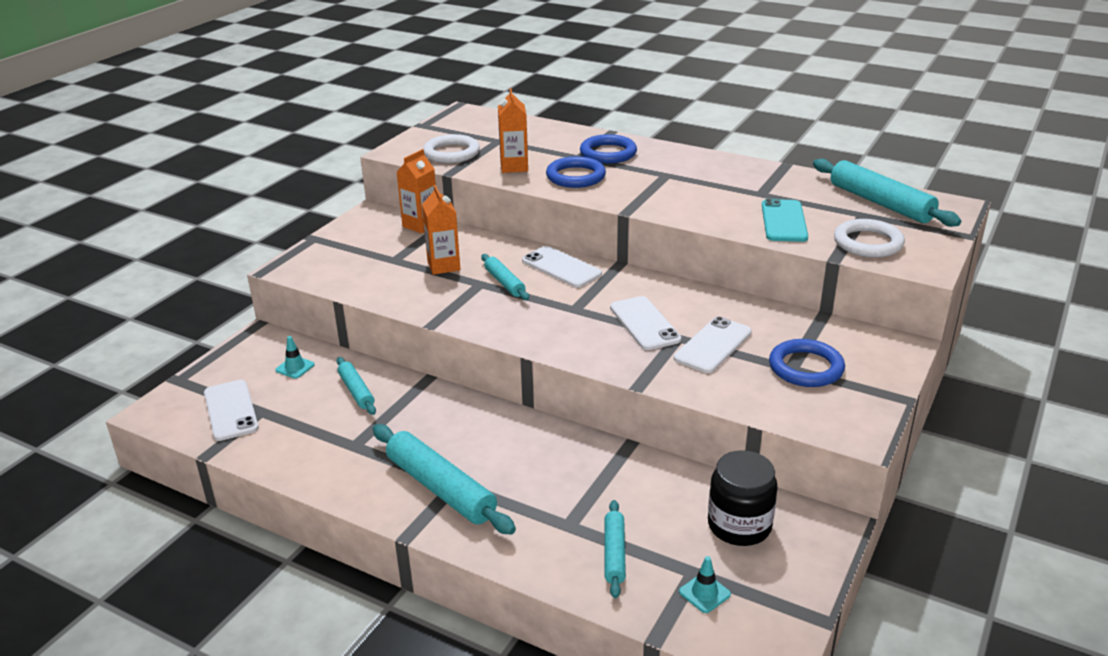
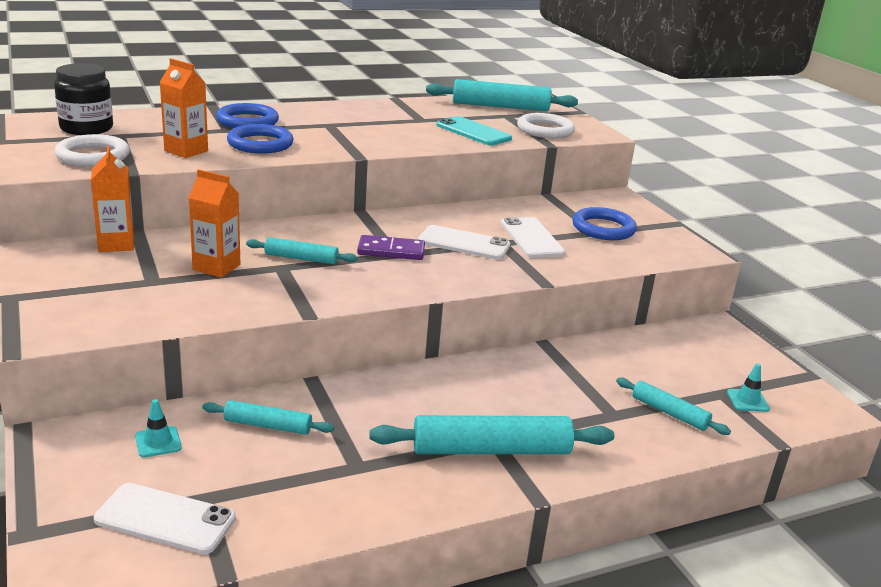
camera: 55 degrees left, 5 degrees down
white phone [522,246,602,288] -> none
black jar [708,450,778,546] -> black jar moved to [54,63,113,135]
none -> purple domino [357,235,425,260]

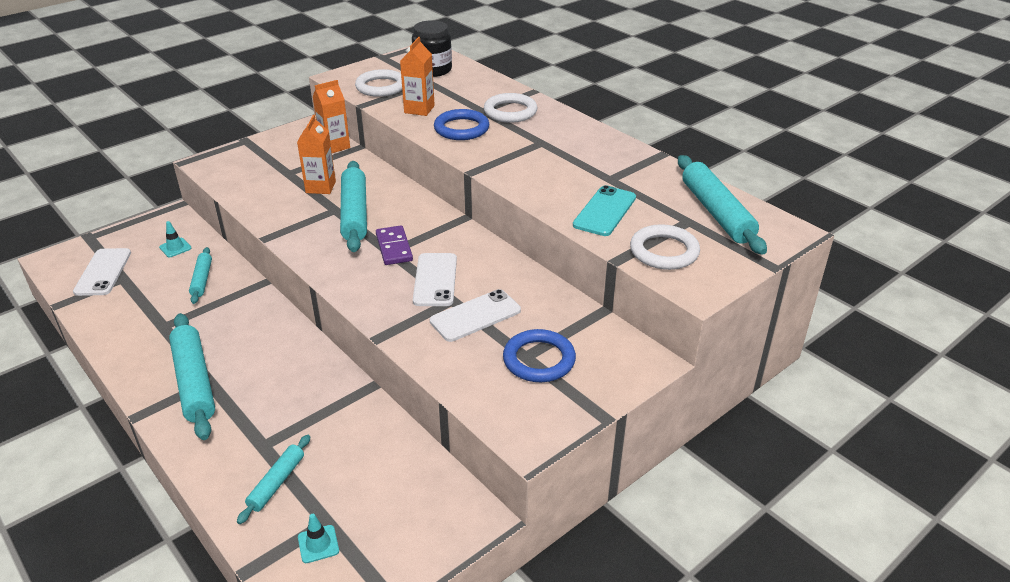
camera: 75 degrees right, 10 degrees up
blue ring [216,103,279,128] -> white ring [484,93,537,123]
turquoise rolling pin [246,237,357,264] -> turquoise rolling pin [340,161,367,252], size x1.80

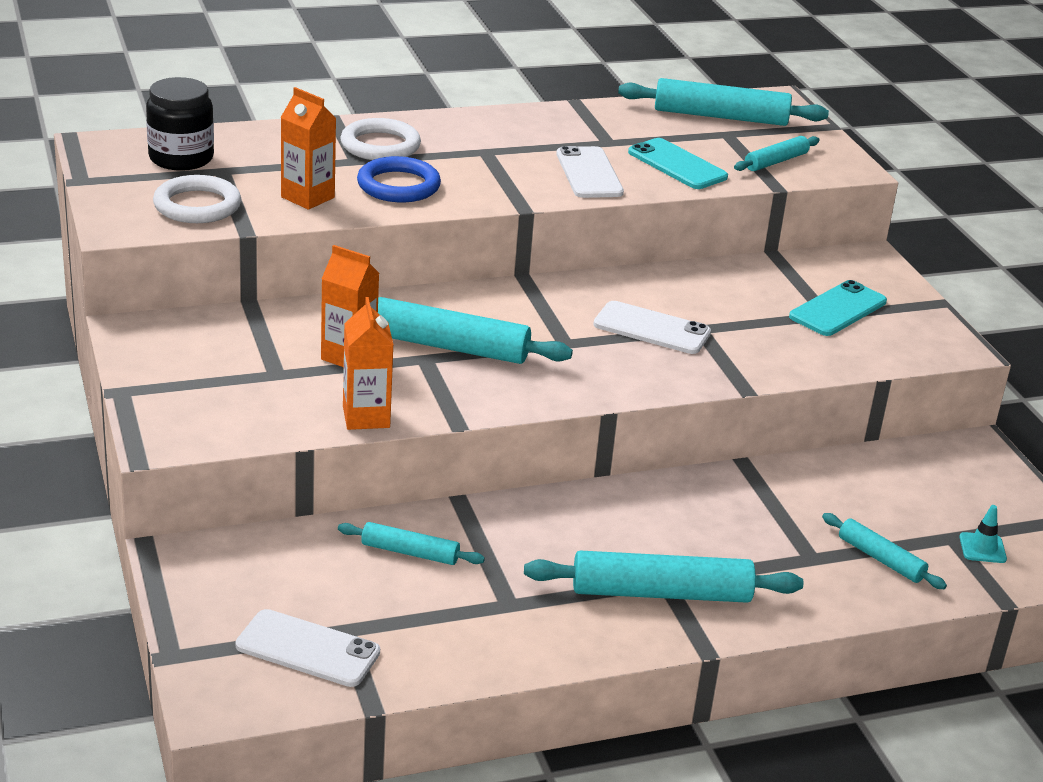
camera: 70 degrees left, 5 degrees down
turquoise traffic cone [159,221,191,257] -> none
orange carton [312,80,350,153] -> orange carton moved to [343,297,393,430]
purple domino [376,226,413,265] -> none
white phone [430,289,521,342] -> white phone moved to [556,146,624,198]
blue ring [503,329,576,382] -> turquoise phone [789,280,887,336]
white ring [630,224,700,270] -> turquoise rolling pin [734,136,819,171]

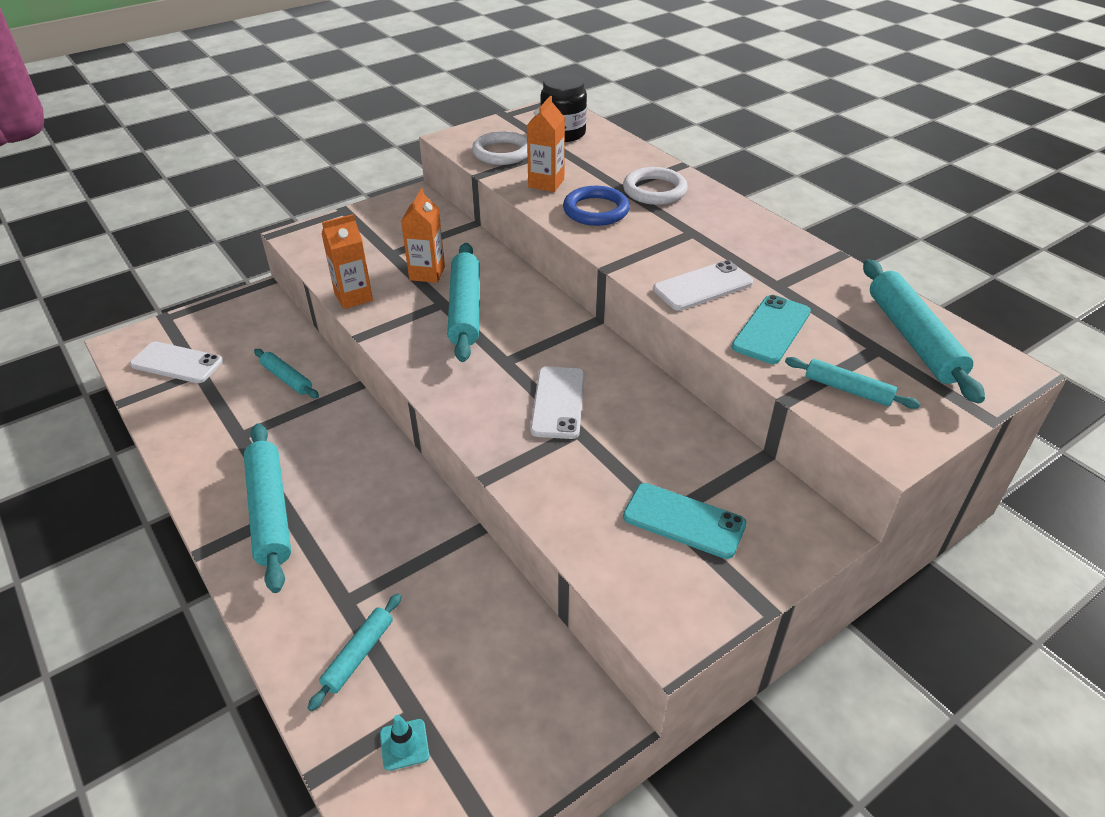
camera: 75 degrees right, 10 degrees up
white phone [236,609,380,687] -> white phone turned 75 degrees counterclockwise [130,341,223,383]
turquoise rolling pin [338,522,485,565] -> turquoise rolling pin turned 45 degrees counterclockwise [254,349,319,398]

